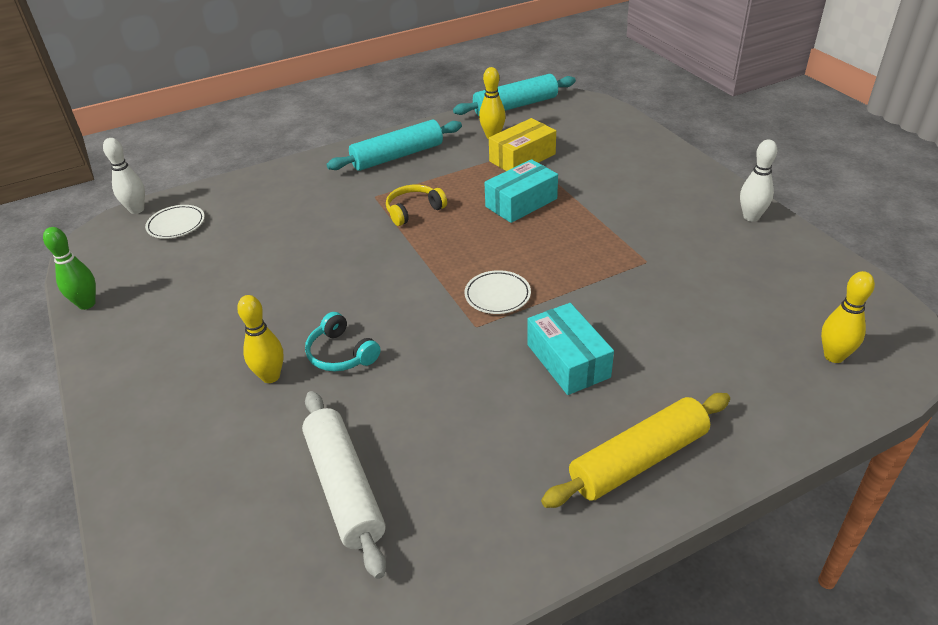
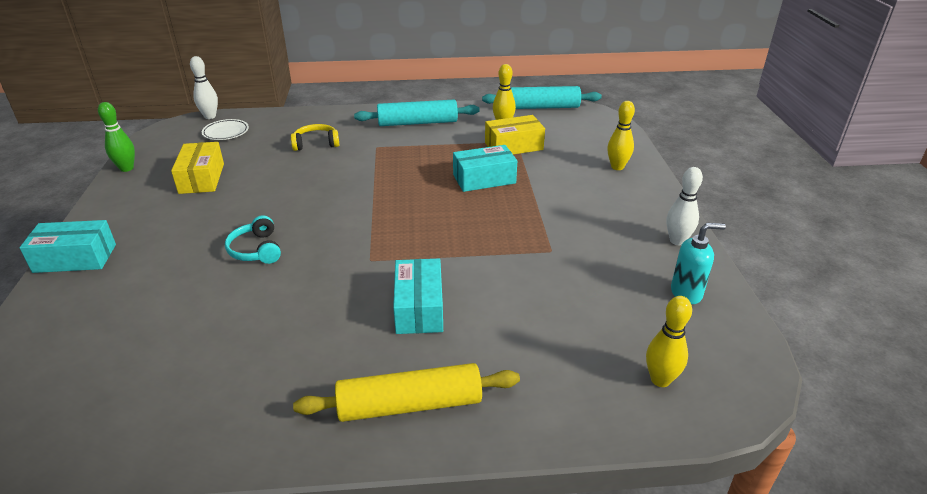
camera: 20 degrees right, 5 degrees down
yellow bowling pin [237,295,284,383] -> yellow bowling pin moved to [607,101,635,170]
white rolling pin [302,391,386,579] -> none
yellow headphones [386,185,447,226] -> yellow headphones moved to [291,124,339,151]
white plate [464,270,531,314] -> none
none -> turquoise box [20,220,116,273]
none -> yellow box [171,142,224,194]
none -> turquoise soap dispenser [671,223,726,304]

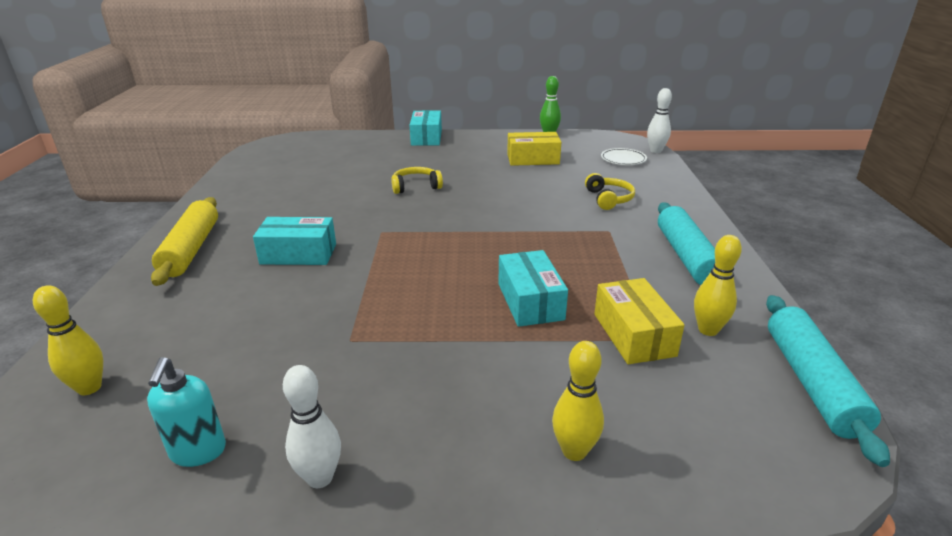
camera: 95 degrees right, 5 degrees down
turquoise headphones [225,215,281,264] -> yellow headphones [391,167,443,194]

